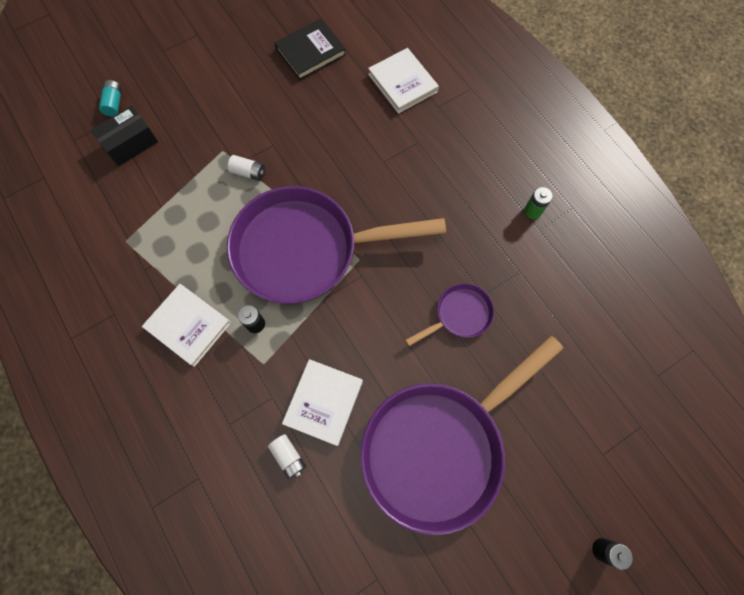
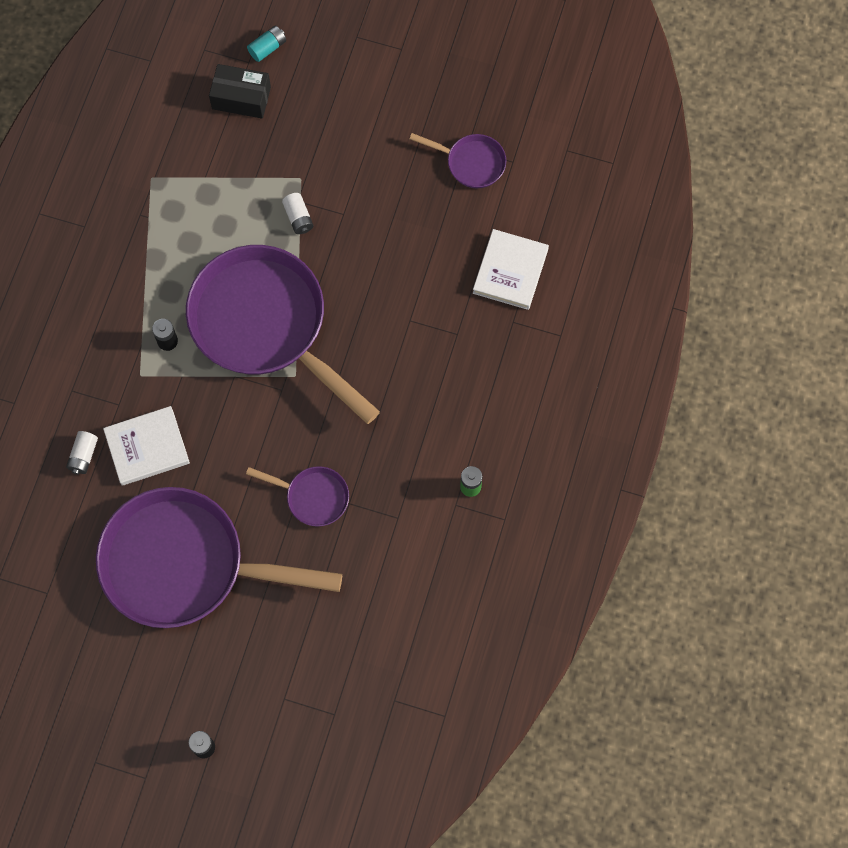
camera: 50 degrees right, 0 degrees up
white book [142,284,231,367] -> none
black book [275,18,346,80] -> purple pan [410,133,506,188]

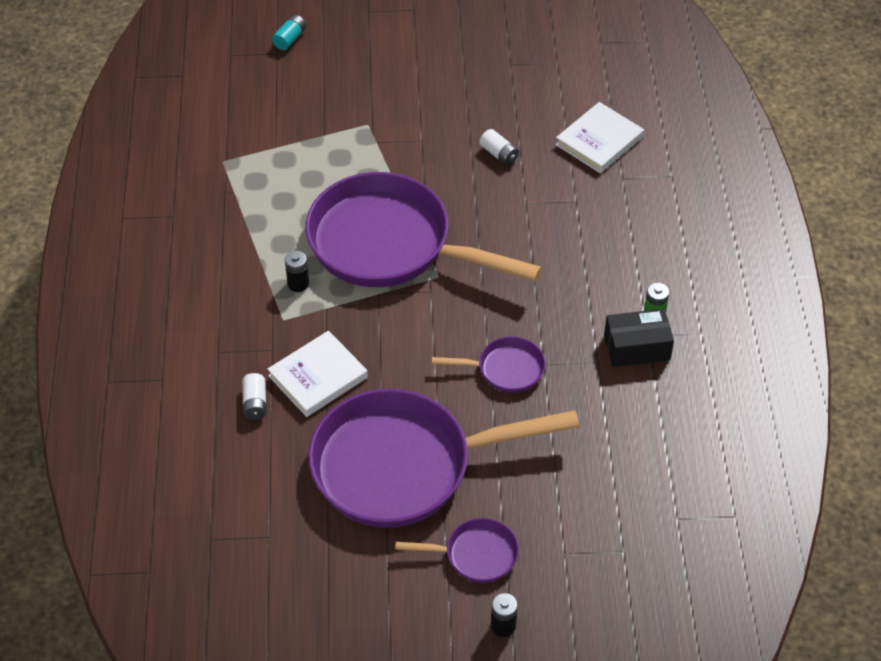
camera: 20 degrees left, 20 degrees down
black box [209,64,271,119] -> black box moved to [604,309,674,367]
white battery [282,193,313,234] -> white battery moved to [480,129,519,166]
purple pan [410,133,506,188] -> purple pan moved to [395,518,519,583]
white book [473,229,549,310] -> white book turned 45 degrees clockwise [556,102,644,173]

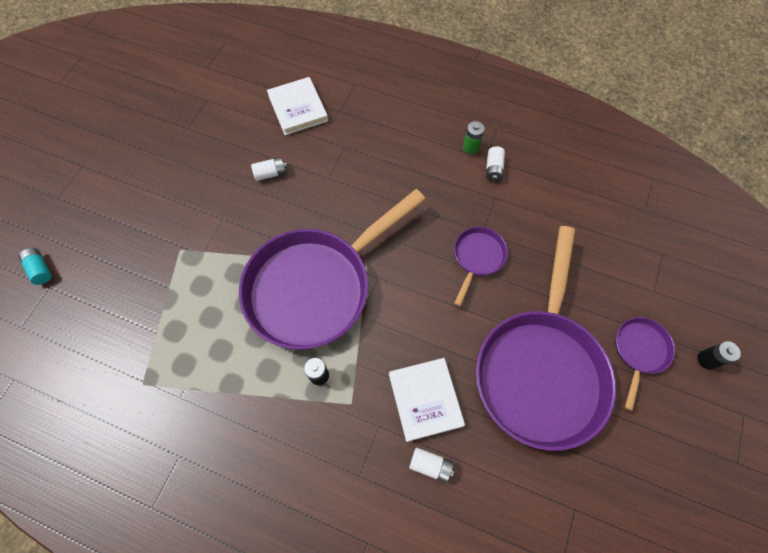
camera: 65 degrees left, 15 degrees up
black box [604,309,674,367] -> white battery [486,146,505,182]

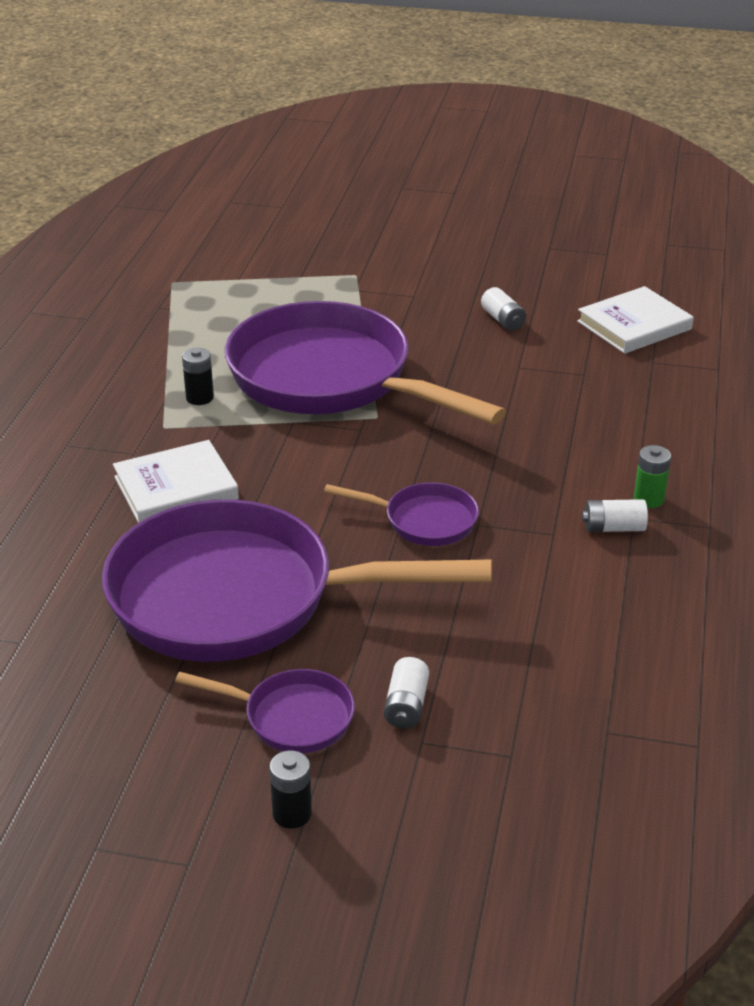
camera: 80 degrees right, 30 degrees down
turquoise battery [19,248,52,285] -> none
white battery [409,448,454,483] -> white battery moved to [384,657,429,729]

